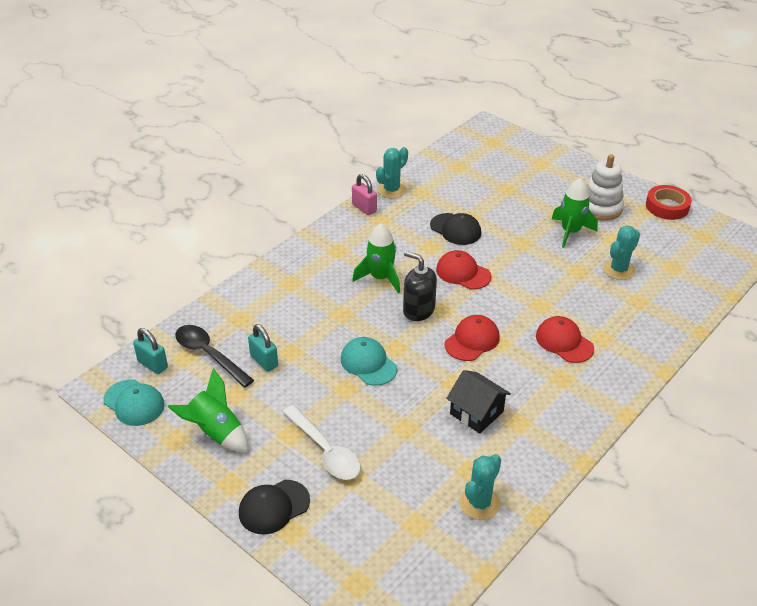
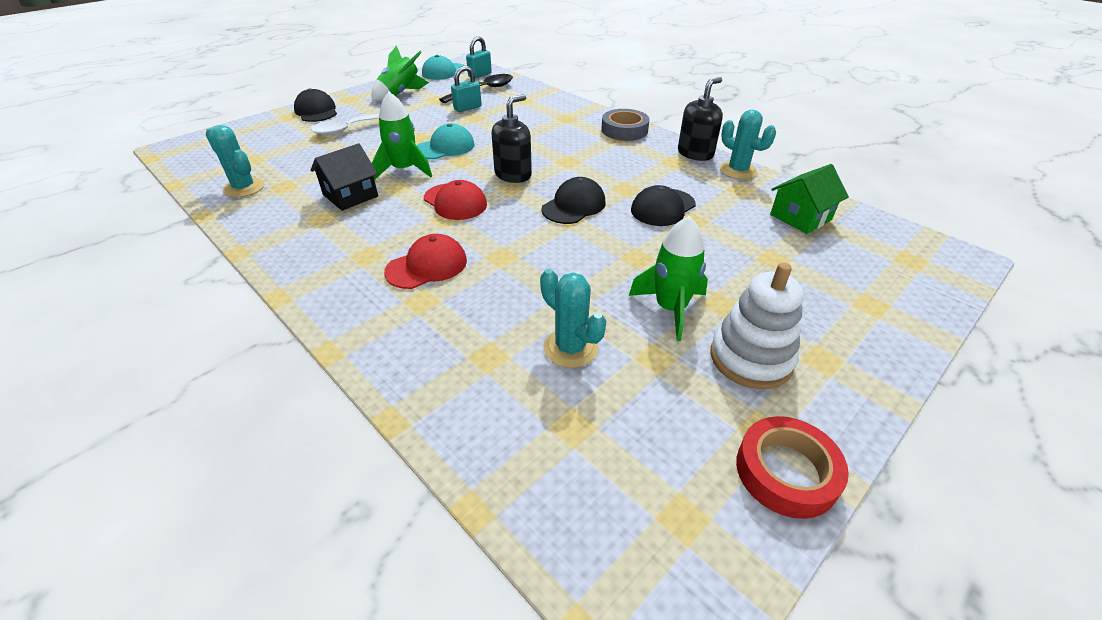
camera: 95 degrees right, 0 degrees up
pink padlock [352,174,377,215] -> black soap dispenser [678,77,723,161]
green rocket [352,223,400,293] -> green rocket moved to [372,92,432,180]
red cap [436,250,492,290] -> black cap [541,177,606,224]
none -> grey tape [601,109,650,141]
none -> green house [770,164,849,234]

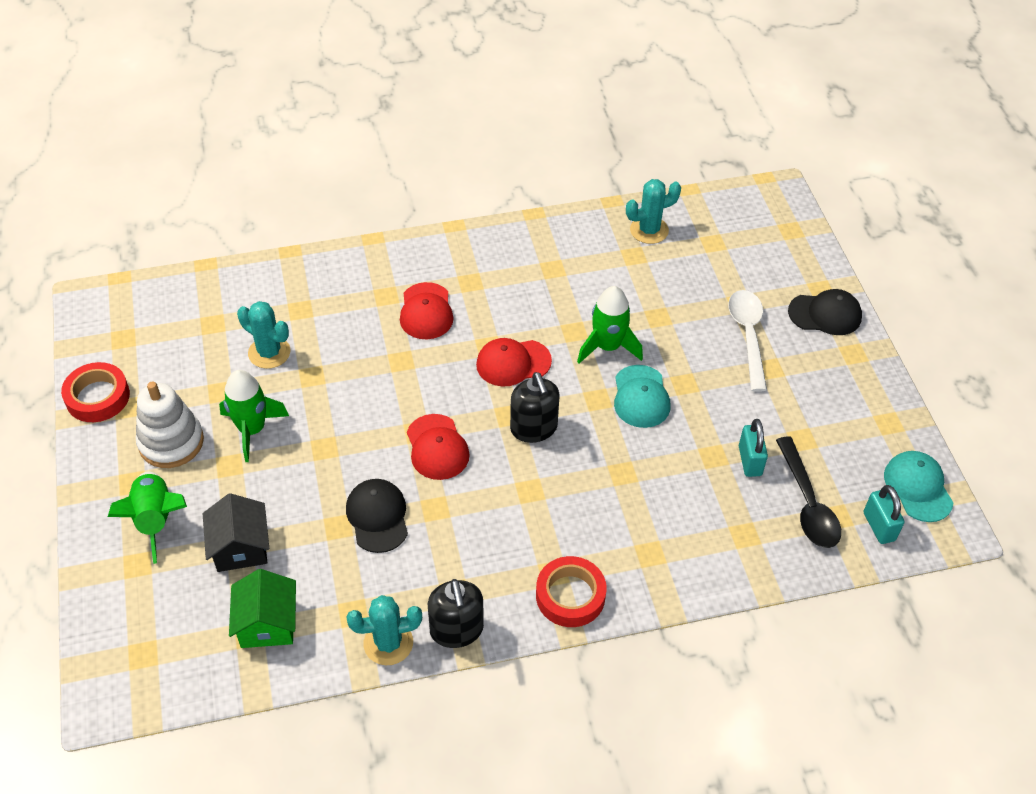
camera: 120 degrees right, 10 degrees up
black house [310,143,378,211] -> black house moved to [203,493,269,572]
green rocket [372,46,429,101] -> green rocket moved to [108,472,187,564]
turquoise cactus [540,269,606,368] -> turquoise cactus turned 45 degrees clockwise [237,301,290,369]
black cap [541,177,606,224] -> red cap [407,414,470,480]
grey tape [601,109,650,141] -> red tape [536,556,607,627]

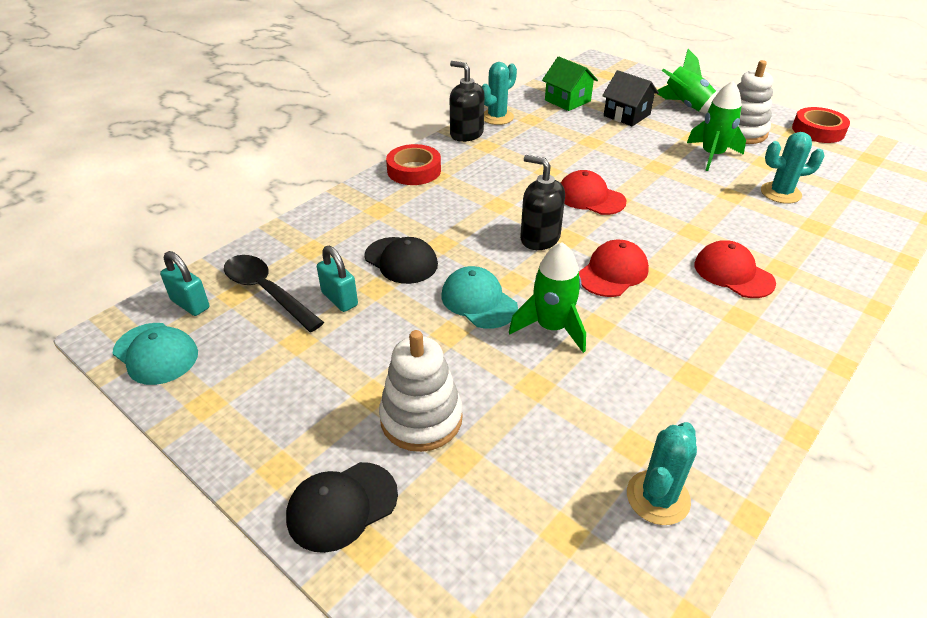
camera: 145 degrees right, 10 degrees down
black cap [346,479,408,553] -> black cap moved to [364,237,438,284]
white spoon [728,290,767,392] -> white stacking toy [379,330,463,452]

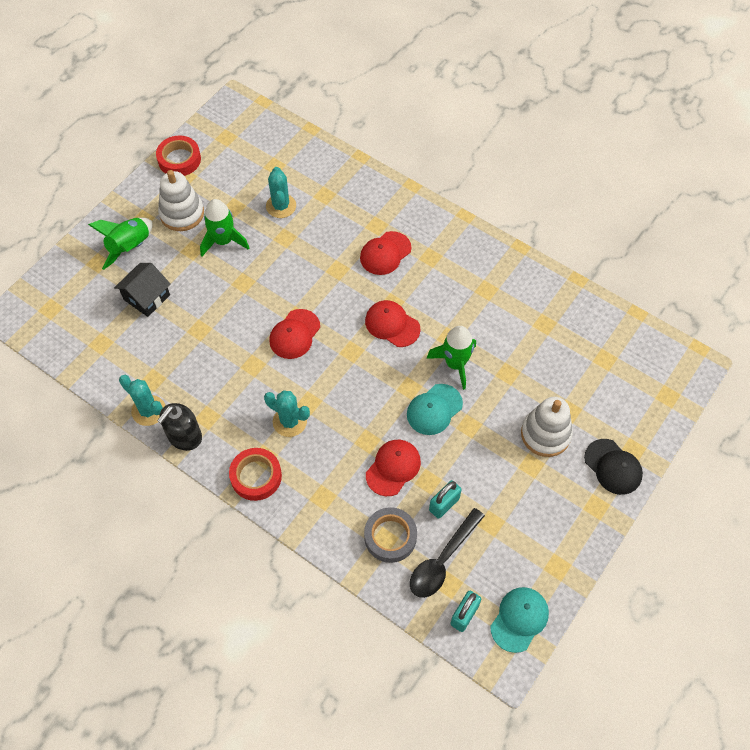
camera: 95 degrees left, 20 degrees up
black cap [364,237,438,284] -> red cap [366,440,421,496]
black soap dispenser [520,155,565,250] -> none
green house [542,56,598,111] -> none
turquoise cactus [627,422,697,525] -> turquoise cactus moved to [264,390,310,437]
none -> grey tape [364,507,417,563]

